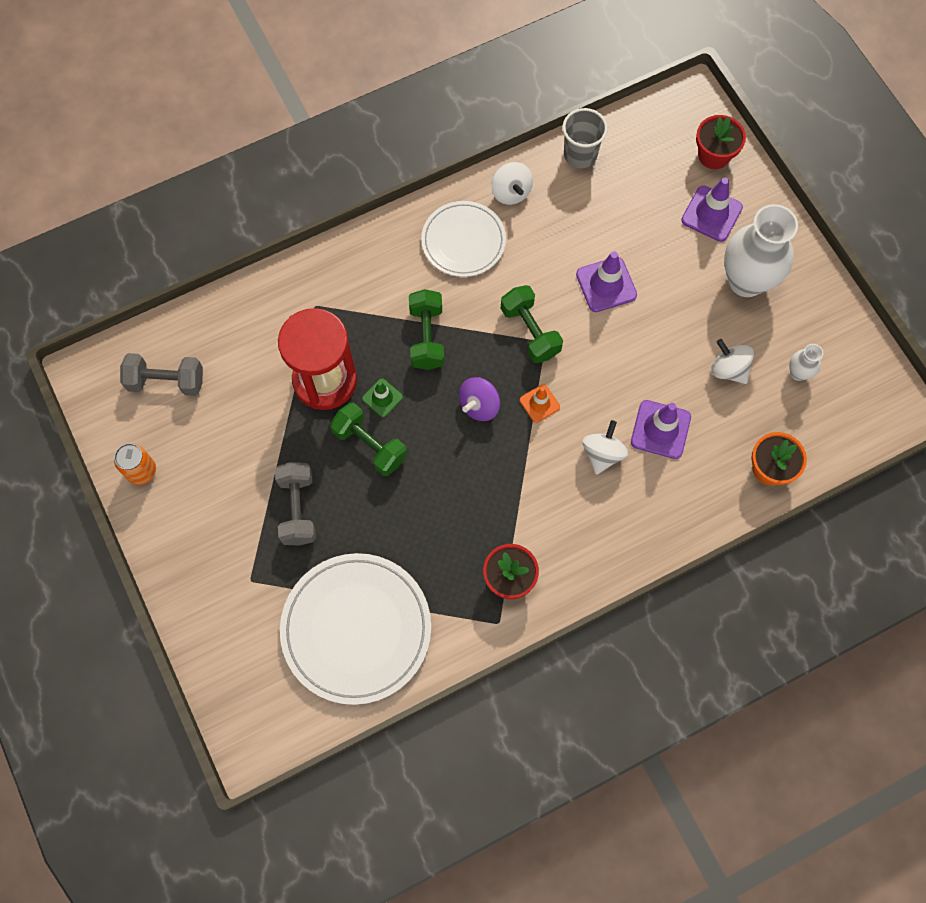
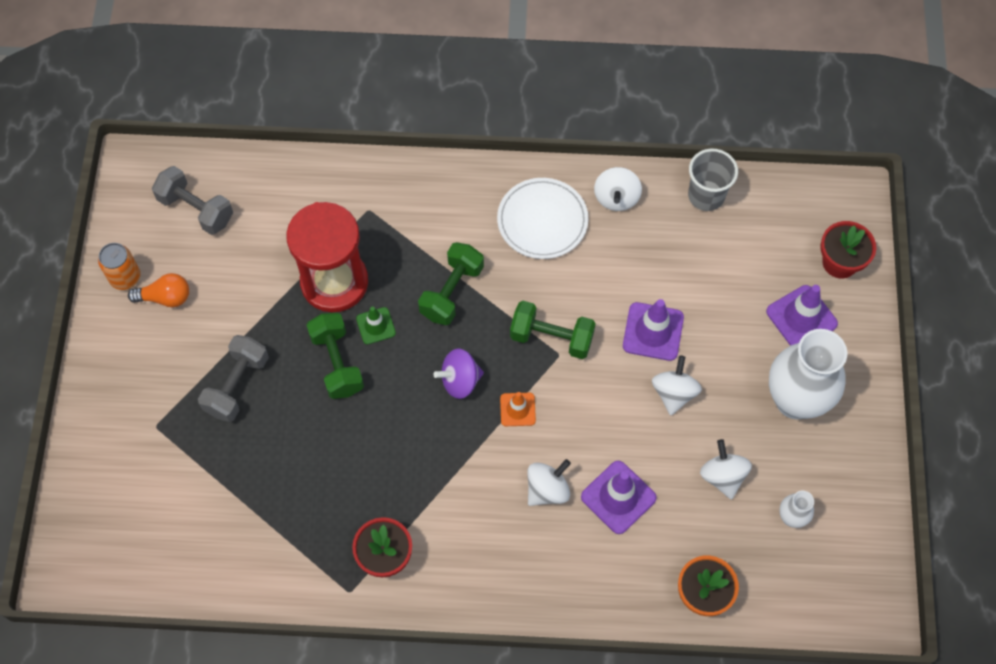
camera: 30 degrees right, 5 degrees down
white plate [280,553,431,705] -> none
green dumbbell [501,285,563,363] -> green dumbbell turned 75 degrees counterclockwise [510,301,596,359]
none -> orange light bulb [128,273,189,307]
none -> white spinning top [652,355,702,415]

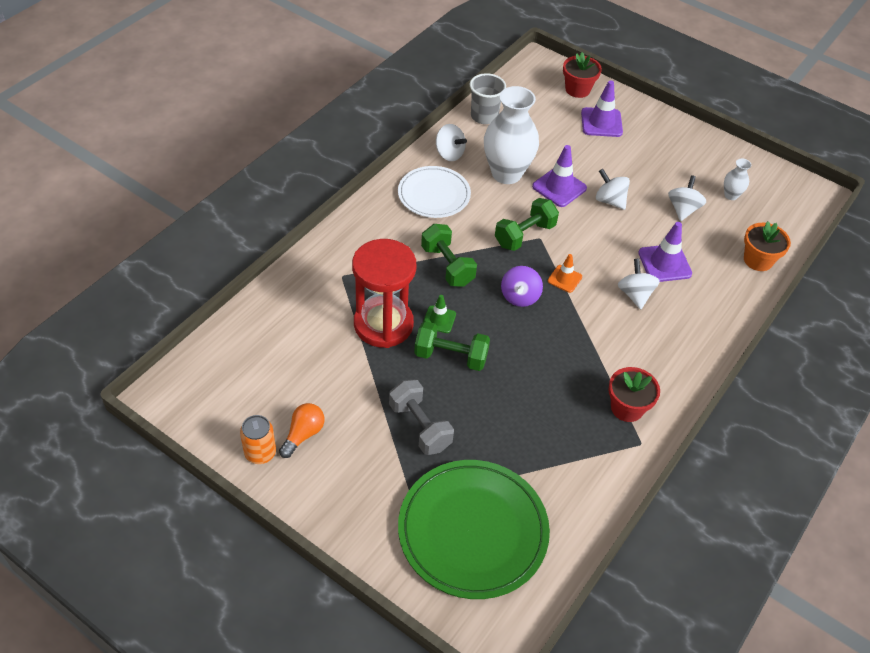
camera: 60 degrees left, 15 degrees down
grey dumbbell [152,166,233,235] -> none
white spinning top [700,439,752,500] -> white spinning top turned 90 degrees clockwise [668,175,706,221]
white vase [769,329,847,419] -> white vase moved to [484,86,539,184]
none -> green plate [398,460,550,599]

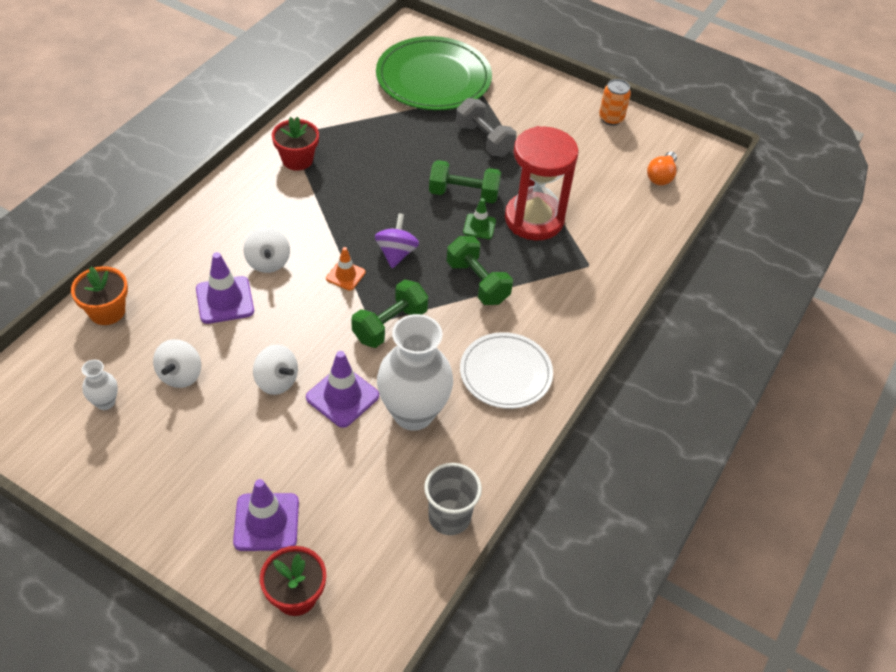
camera: 175 degrees right, 0 degrees up
orange light bulb [279,403,324,458] -> orange light bulb moved to [647,152,677,185]
white spinning top [436,124,467,161] -> none

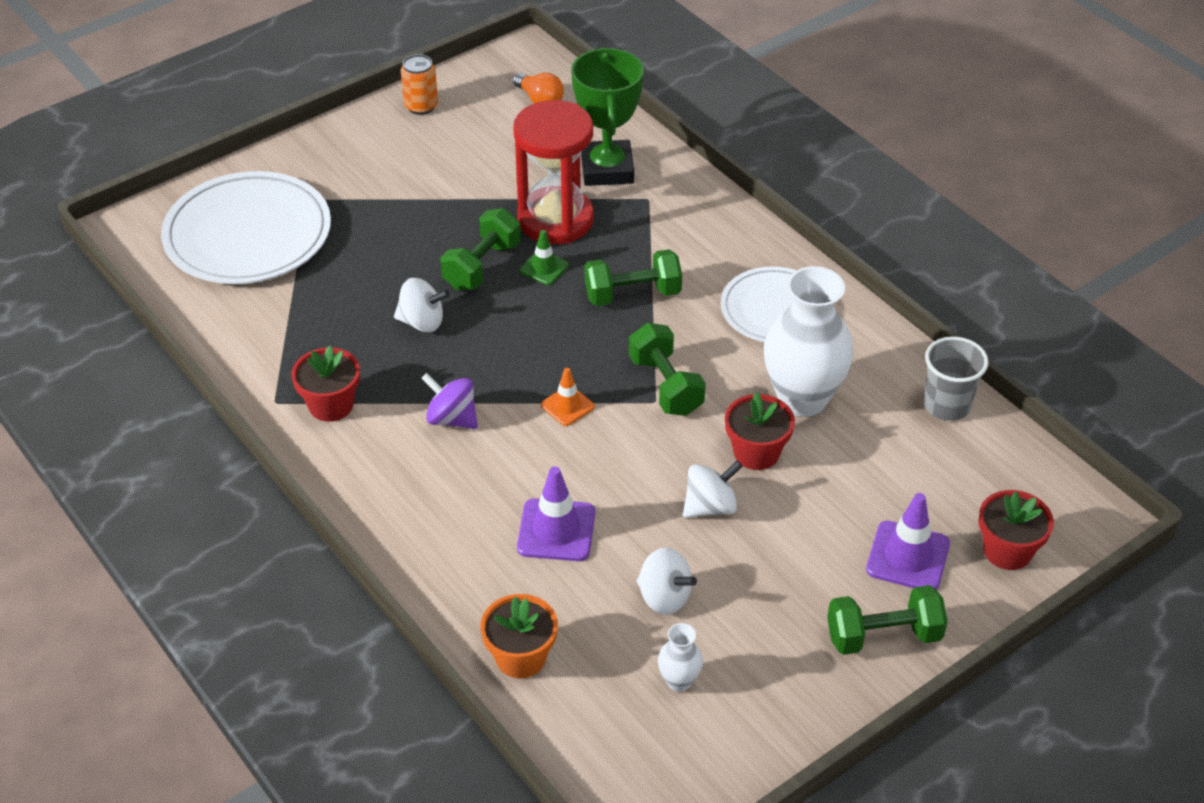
camera: 65 degrees left, 5 degrees down
white spinning top [244,228,290,273] -> white spinning top moved to [394,278,450,332]
purple traffic cone [306,351,379,428] -> red flower pot [725,392,795,470]
purple spinning top [375,213,419,268] -> purple spinning top moved to [421,373,478,429]
green plate [376,36,492,110] -> white plate [161,171,331,284]
grey dumbbell [456,98,517,157] -> none
none -> green trophy [571,48,644,186]
none -> green dumbbell [827,585,948,655]

